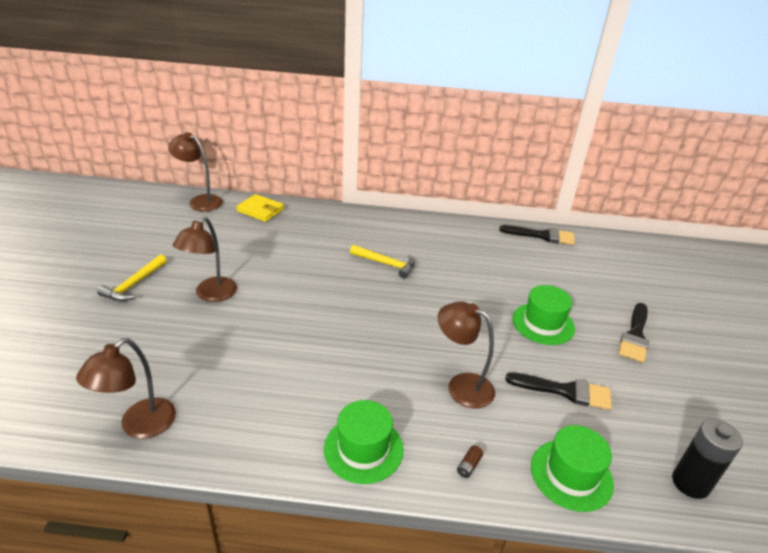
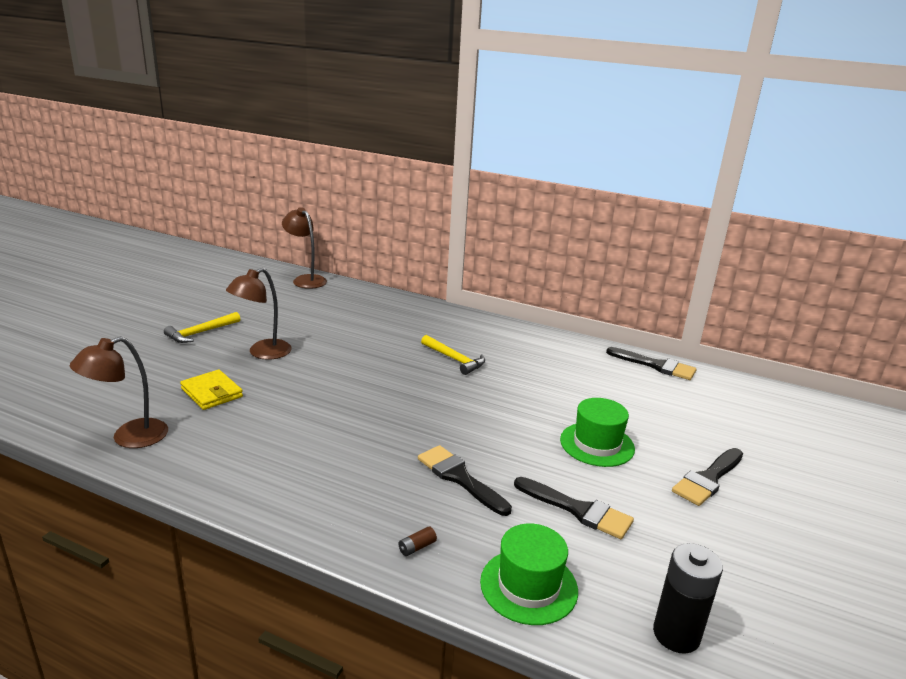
camera: 20 degrees right, 10 degrees down
yellow wallet [236,194,284,222] -> yellow wallet moved to [180,370,243,410]
green hat [324,400,404,484] -> none
brown lamp [438,301,495,409] -> black brush [418,445,512,516]

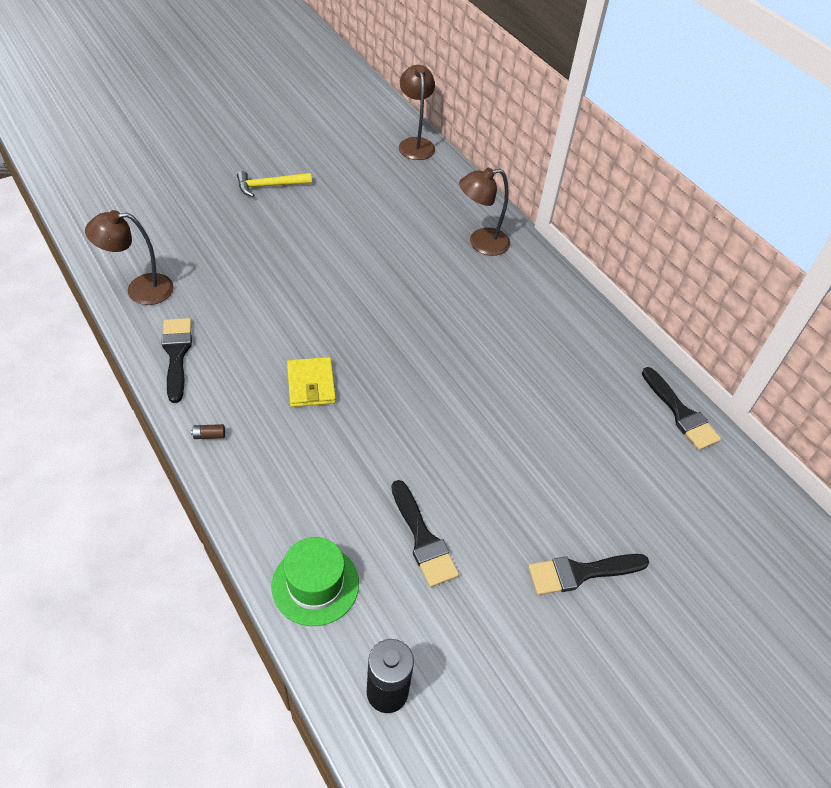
camera: 30 degrees right, 25 degrees up
yellow wallet [180,370,243,410] -> yellow wallet moved to [287,357,336,407]
brown lamp [226,268,292,360] -> brown lamp moved to [459,167,510,256]
brown battery [399,526,437,556] -> brown battery moved to [191,424,225,439]
black brush [418,445,512,516] -> black brush moved to [162,318,192,403]
yellow hammer [421,335,485,375] -> none
green hat [560,398,635,467] -> none

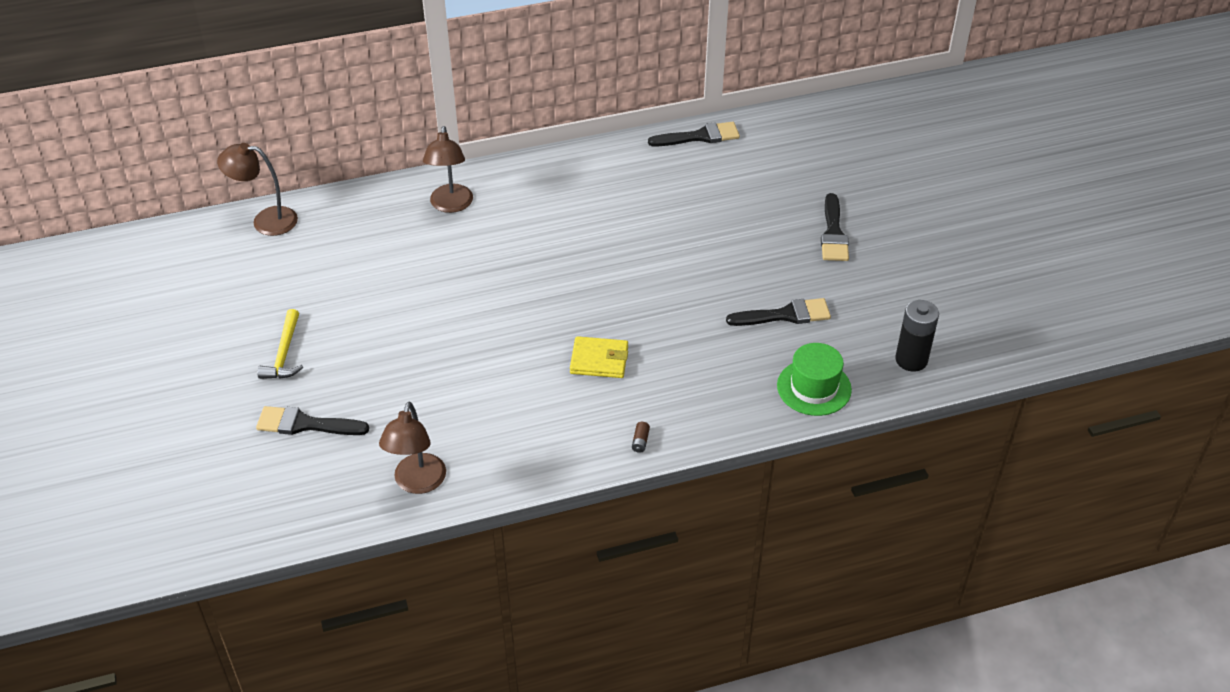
camera: 70 degrees left, 5 degrees down
black brush [162,318,192,403] -> black brush moved to [256,406,369,435]

